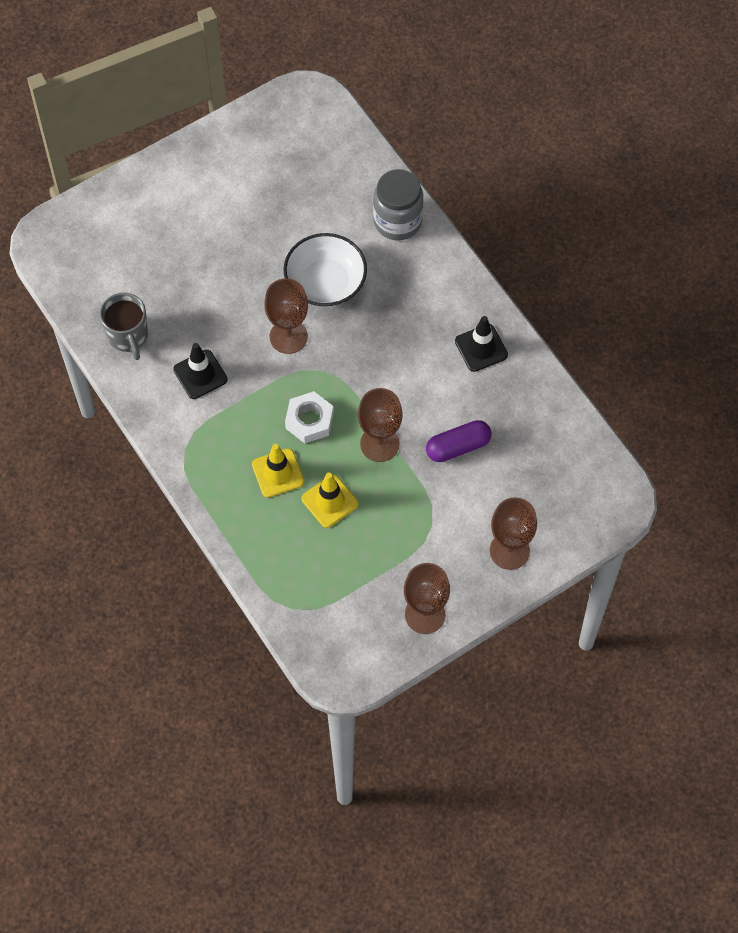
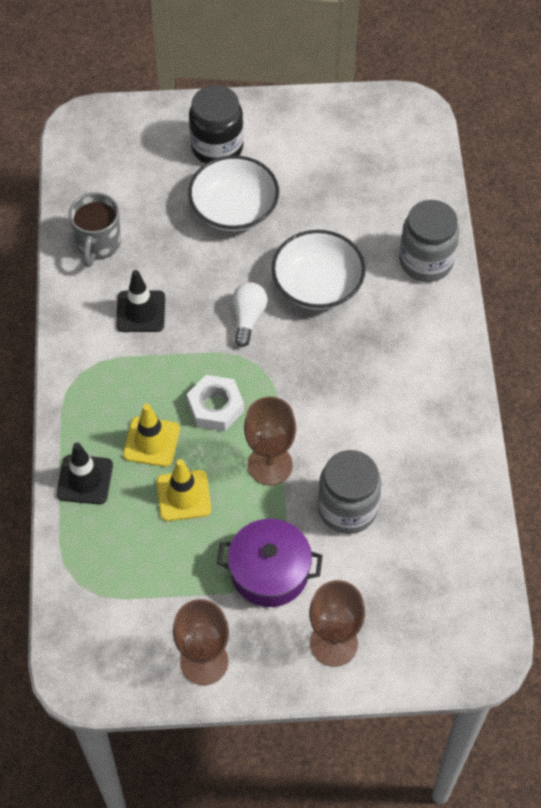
camera: 30 degrees right, 5 degrees down
brown goblet [264,278,308,354] -> white light bulb [232,282,268,347]
purple capsule [426,420,492,462] -> grey jar [318,450,381,534]
black traffic cone [455,316,508,372] -> black traffic cone moved to [57,443,113,504]
none -> white bowl [188,155,279,231]
none -> black jar [189,85,244,164]
none -> purple pot [217,519,323,607]

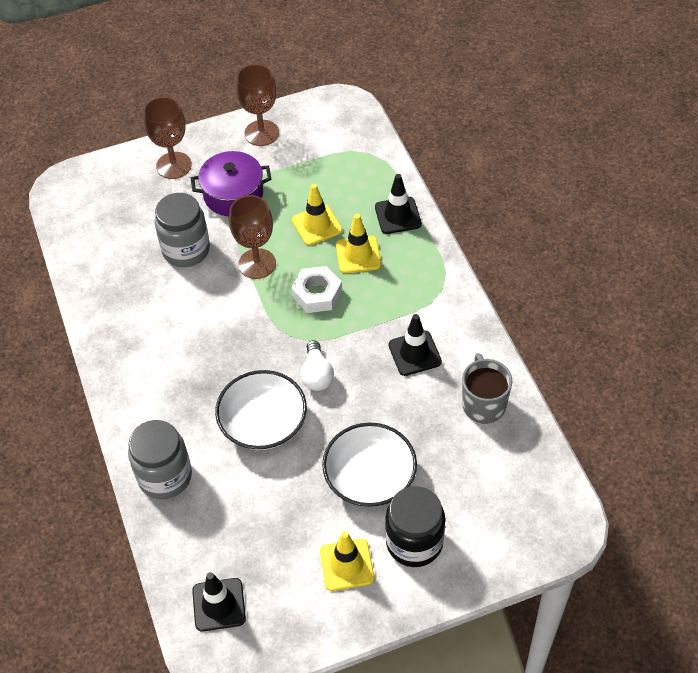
camera: 165 degrees right, 5 degrees down
none -> black traffic cone [192,572,246,632]
none -> yellow traffic cone [320,531,375,591]

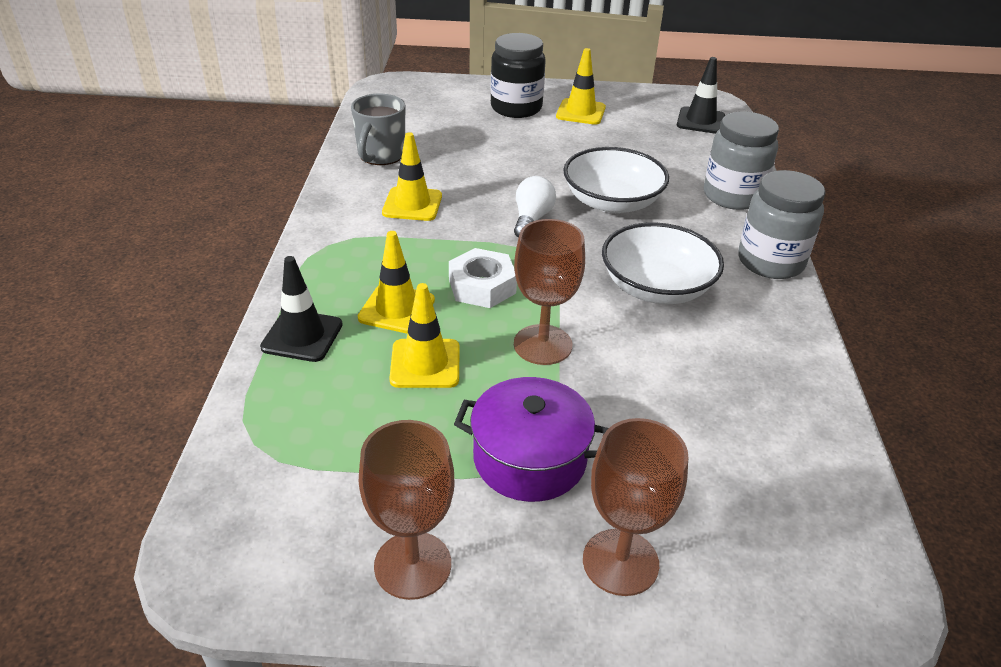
camera: 160 degrees left, 15 degrees down
grey jar [154,193,210,267] -> grey jar moved to [738,170,826,279]
white bowl [322,422,417,507] -> white bowl moved to [602,222,724,304]
black traffic cone [388,314,442,376] -> yellow traffic cone [382,132,442,221]

